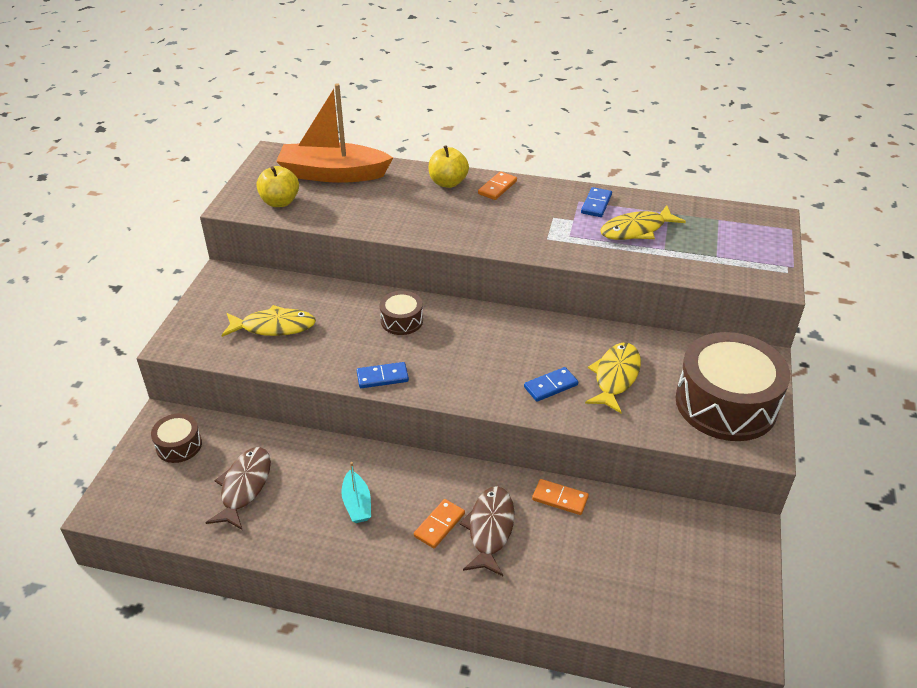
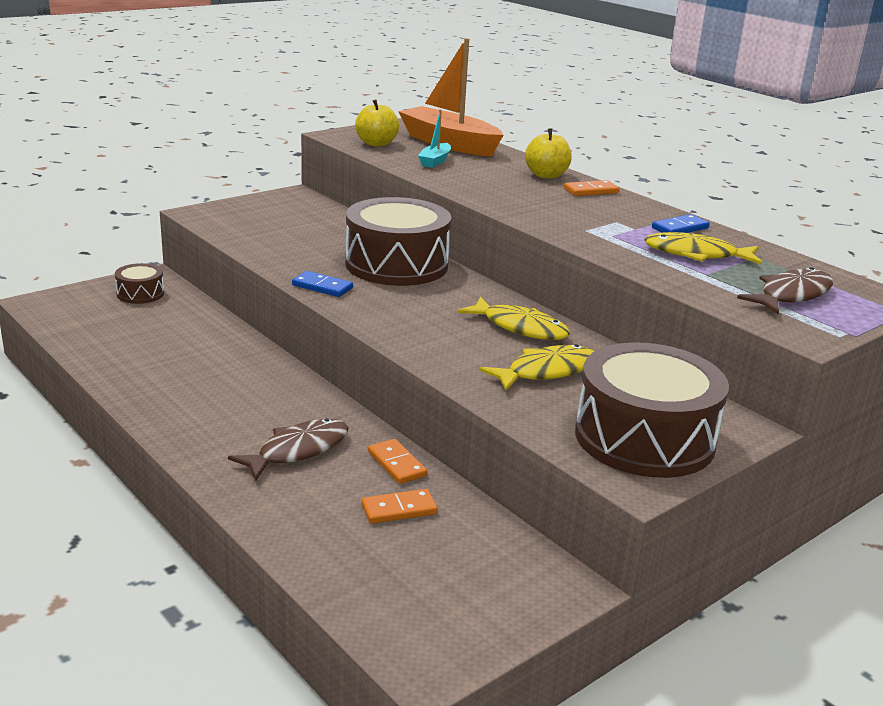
camera: 35 degrees right, 15 degrees down
brown fish [205,447,271,530] -> brown fish moved to [737,267,833,315]
yellow fish [222,305,316,337] -> yellow fish moved to [457,297,570,340]
turquoise boat [341,462,371,523] -> turquoise boat moved to [418,110,451,168]
brown drum [380,291,423,335] -> brown drum [345,197,451,286], size x2.14
orange domino [414,499,465,548] -> orange domino moved to [361,489,437,524]
blue domino [524,367,578,402] -> none

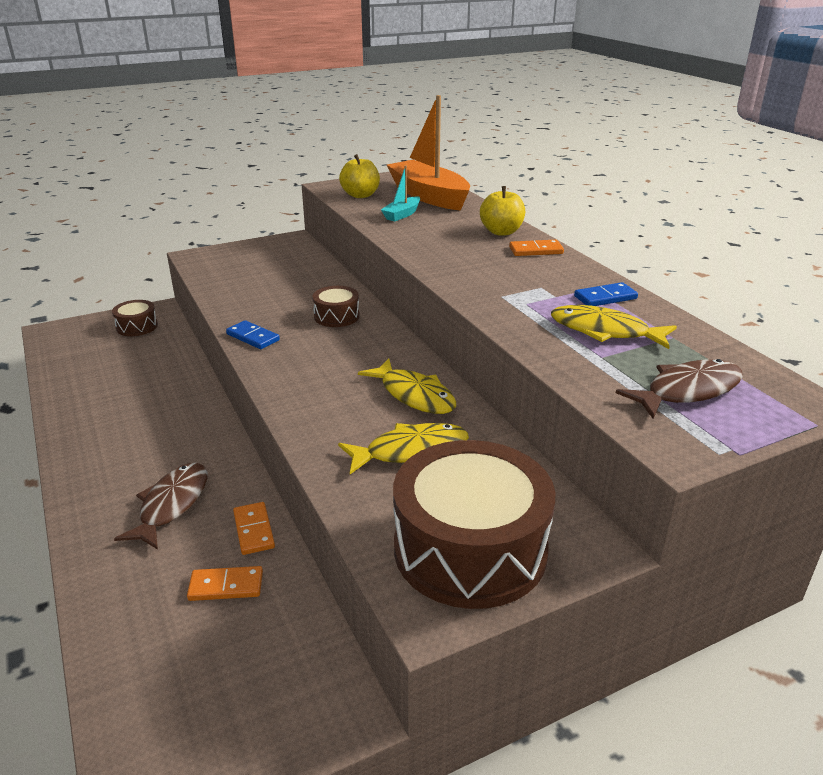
camera: 15 degrees right, 5 degrees up
brown fish [228,418,349,480] -> brown fish turned 45 degrees counterclockwise [114,463,207,550]
brown drum [345,197,451,286] -> brown drum [313,286,360,327], size x0.47

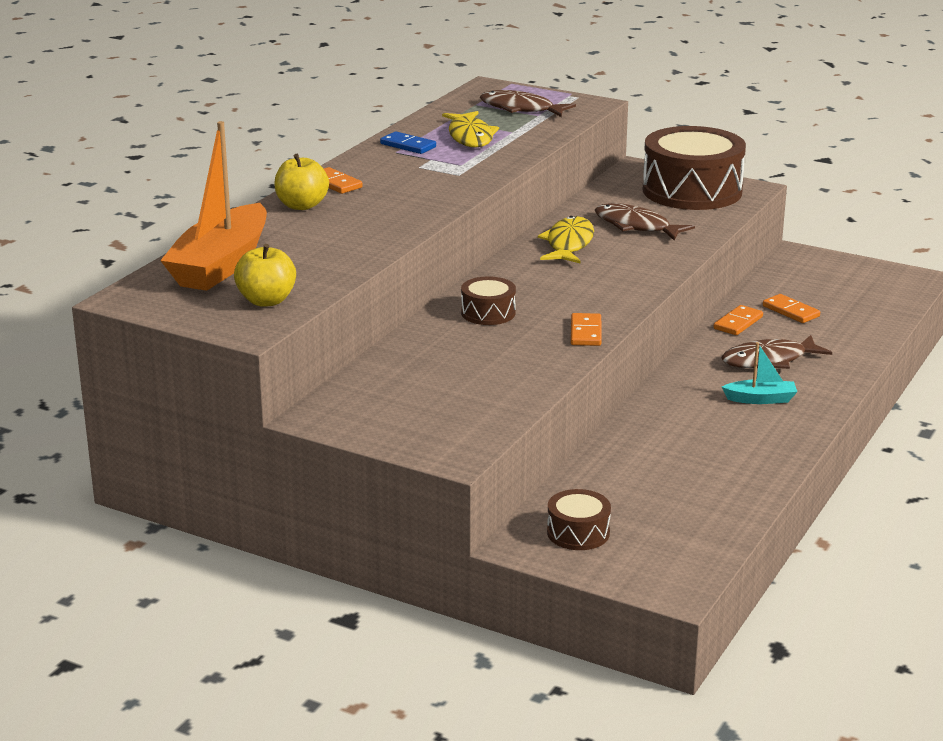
camera: 125 degrees left, 5 degrees down
blue domino [226,320,280,349] -> orange domino [571,313,602,346]
yellow fish [338,423,469,474] -> brown fish [595,203,695,241]
turquoise boat [381,166,420,221] -> turquoise boat moved to [722,342,797,404]

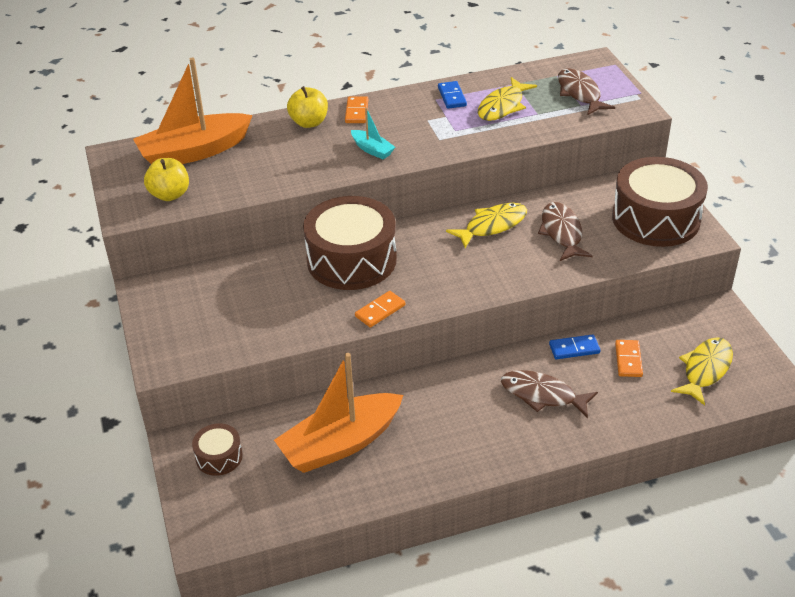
camera: 45 degrees right, 15 degrees up
brown drum [461,276,516,325] -> brown drum [303,196,397,290], size x2.14
orange domino [714,305,763,335] -> blue domino [549,334,600,359]
turquoise boat [722,342,797,404] -> turquoise boat moved to [351,107,395,159]
none -> orange boat [274,353,403,473]
none -> yellow fish [671,337,733,406]

